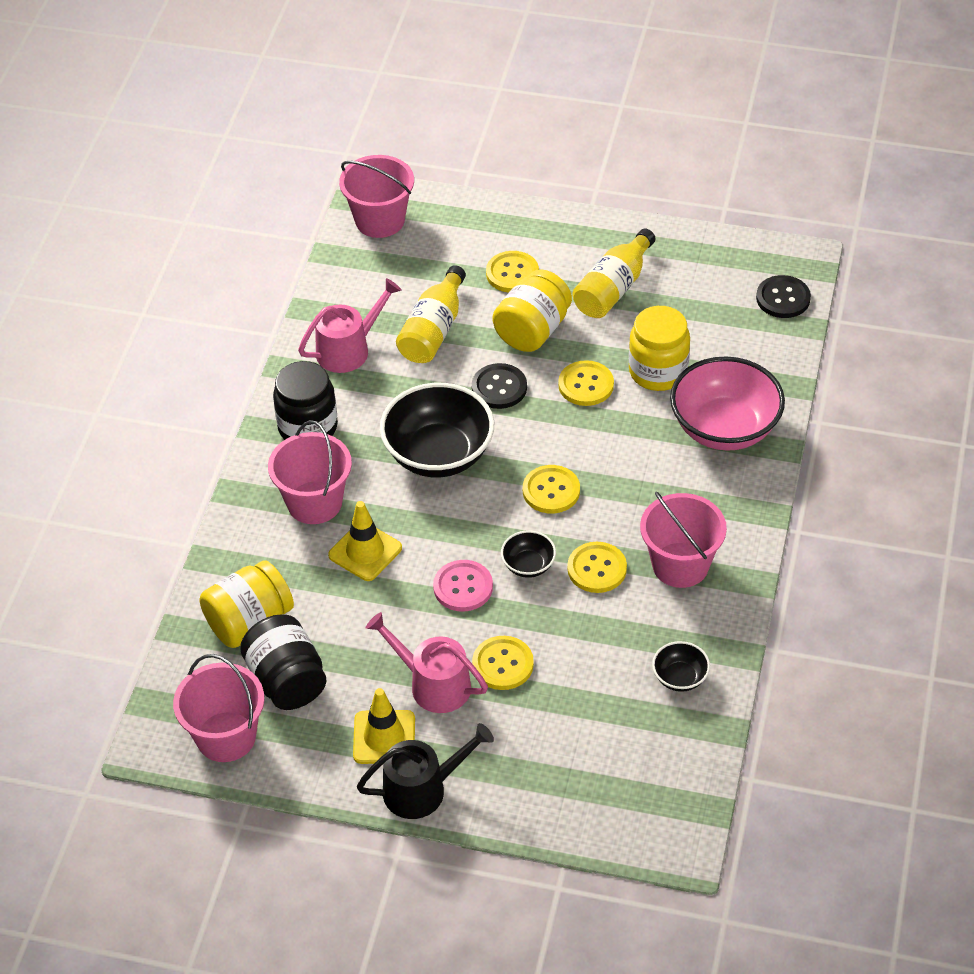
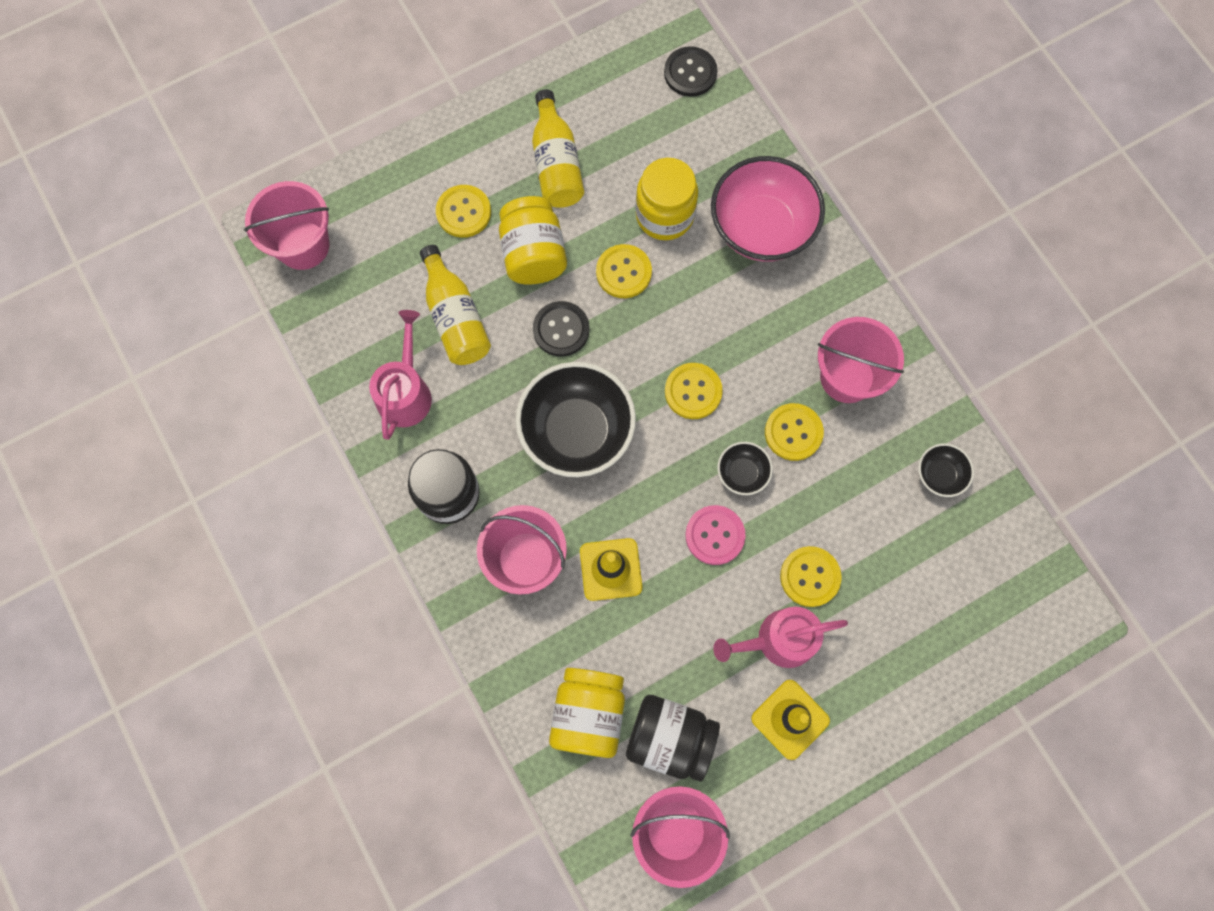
camera: 45 degrees left, 25 degrees up
black watering can [357,723,494,819] -> none

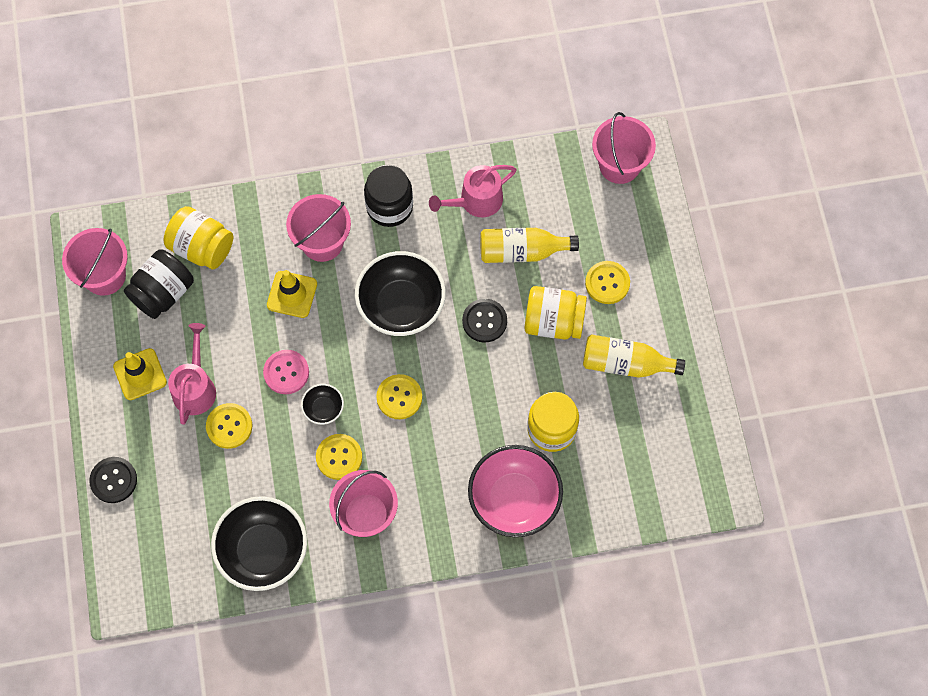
camera: 110 degrees right, 5 degrees down
pink watering can [369,310,432,440] -> pink watering can turned 120 degrees clockwise [429,165,516,217]
yellow button [596,244,652,298] -> none
black button [664,46,717,97] -> black button moved to [89,457,137,503]
black bowl [918,443,974,497] -> black bowl [211,496,307,591], size x2.15

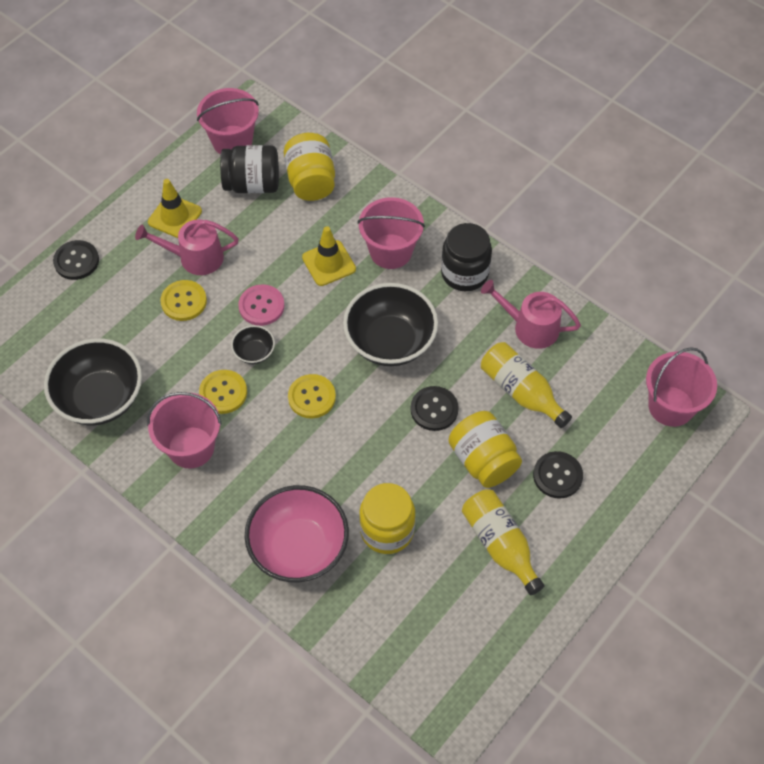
camera: 50 degrees right, 10 degrees down
pink watering can [168,323,216,425] -> pink watering can turned 150 degrees counterclockwise [135,220,239,275]
yellow button [585,261,630,304] -> black button [533,451,583,499]

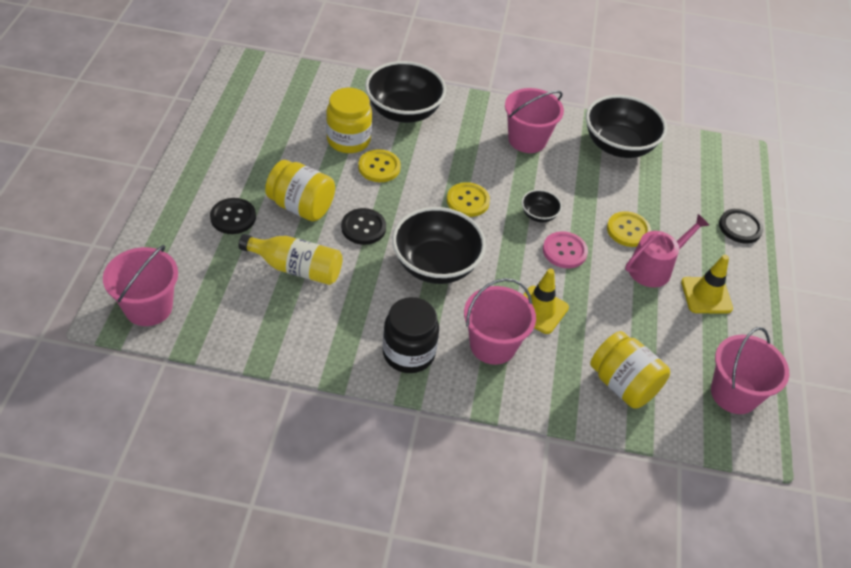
camera: 145 degrees right, 10 degrees down
yellow button [199,370,247,414] -> yellow button moved to [358,149,401,182]
black jar [220,145,279,193] -> none
pink bowl [245,485,349,582] -> black bowl [365,61,446,123]
yellow bottle [462,489,545,595] -> none
pink watering can [481,280,581,349] -> none

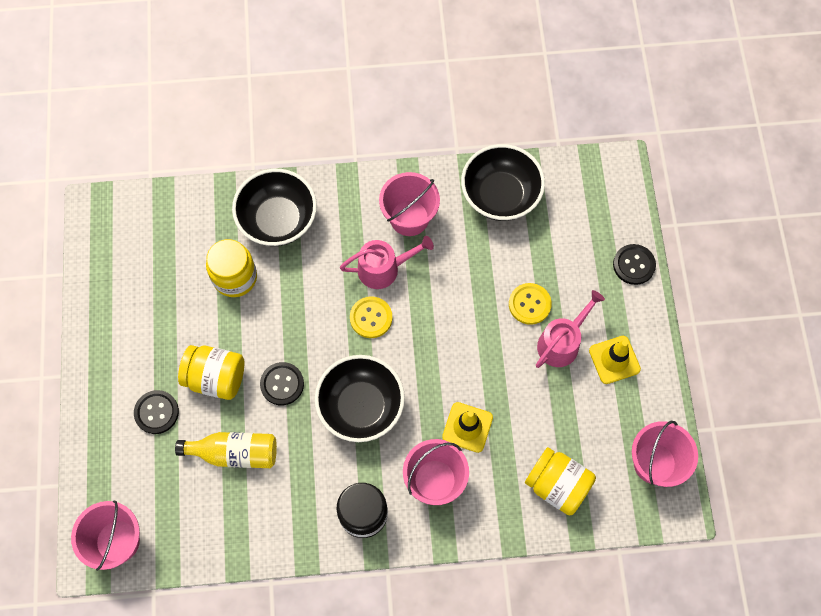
camera: 10 degrees left, 20 degrees up
yellow button [358,149,401,182] -> none
black bowl [522,190,562,222] -> none
pink button [543,231,588,268] -> none
none -> pink watering can [340,236,434,289]

